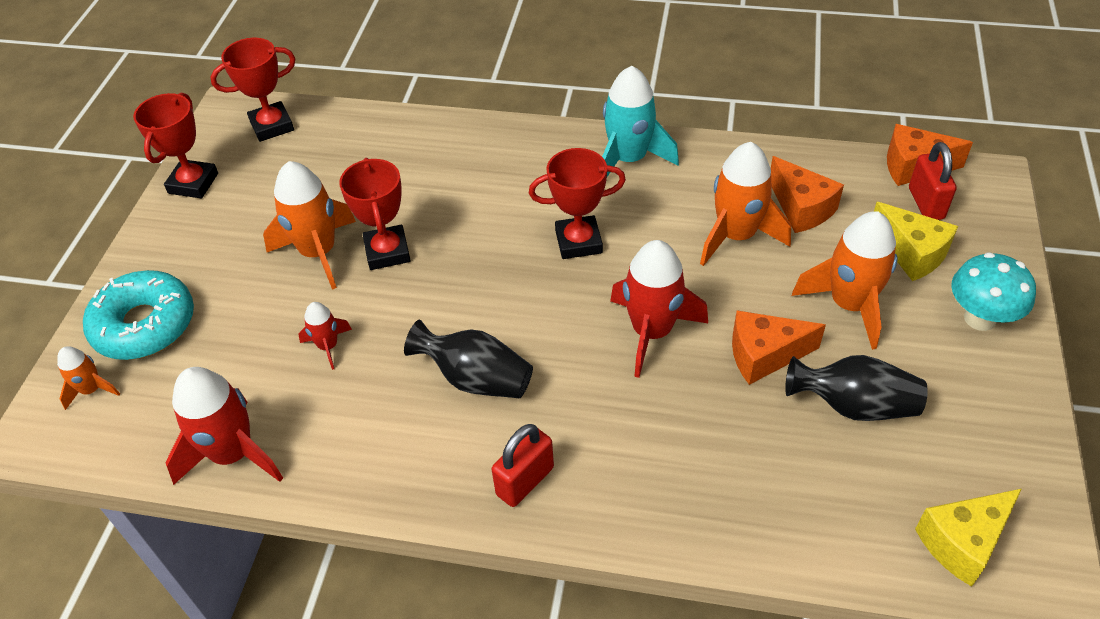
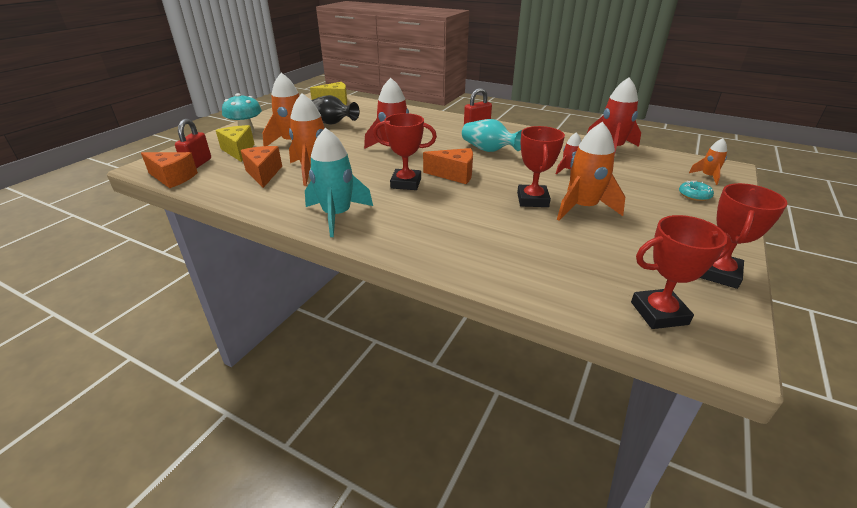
camera: 165 degrees left, 15 degrees down
turquoise donut [83,270,194,360] -> turquoise donut [679,181,714,201], size x0.45
black vase [404,320,533,398] -> turquoise vase [462,119,522,152]
orange cheese [732,311,826,385] -> orange cheese moved to [423,148,473,184]

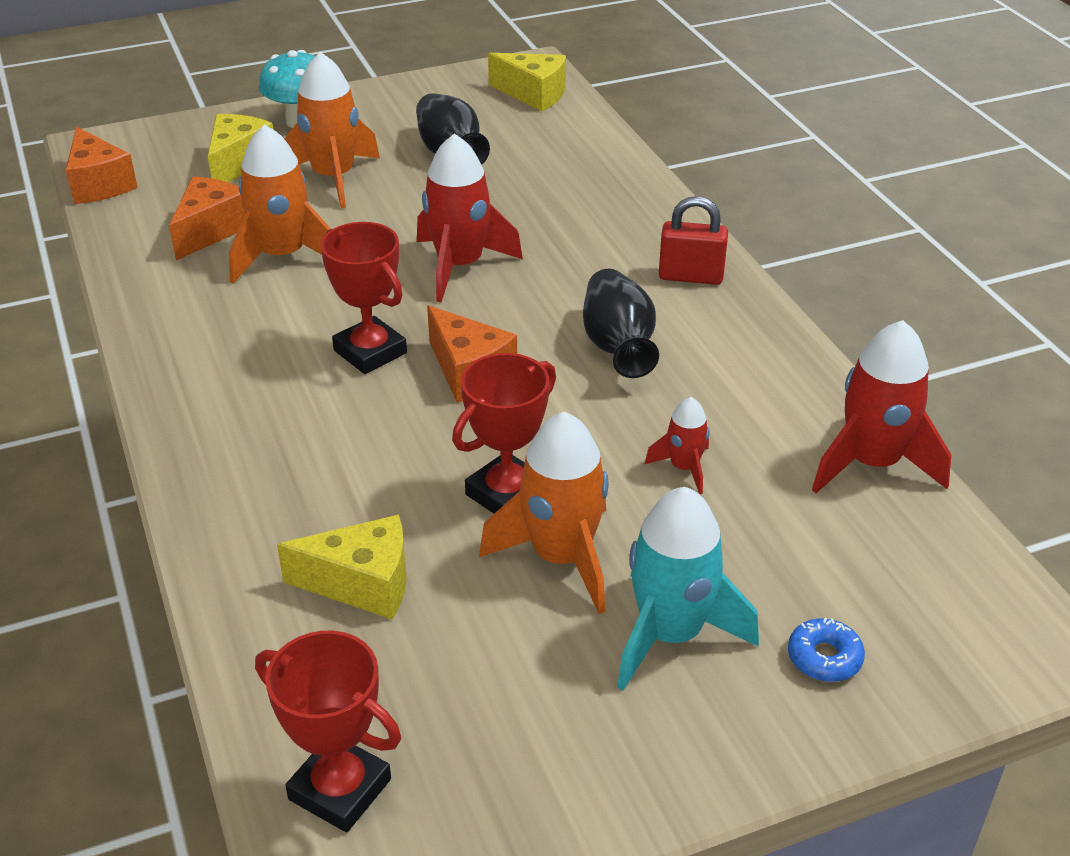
camera: 40 degrees right, 5 degrees up
red padlock [175,119,211,169] -> none
turquoise rocket [305,128,373,237] -> turquoise rocket moved to [617,487,759,691]
turquoise vase [462,119,522,152] -> black vase [583,269,659,378]
turquoise donut [679,181,714,201] -> blue donut [788,618,865,682]
orange rocket [689,138,727,185] -> none
red trophy [700,183,788,289] -> none
none -> yellow cheese [277,515,407,619]

